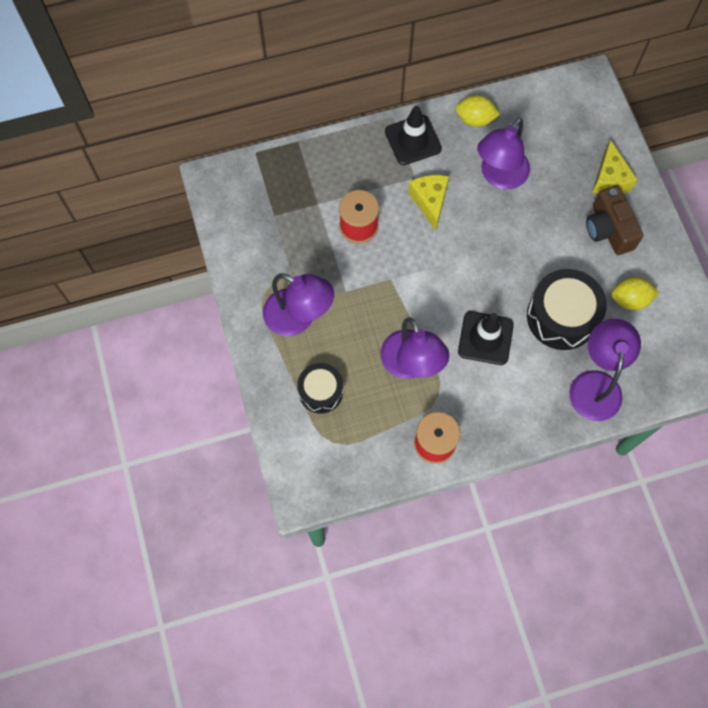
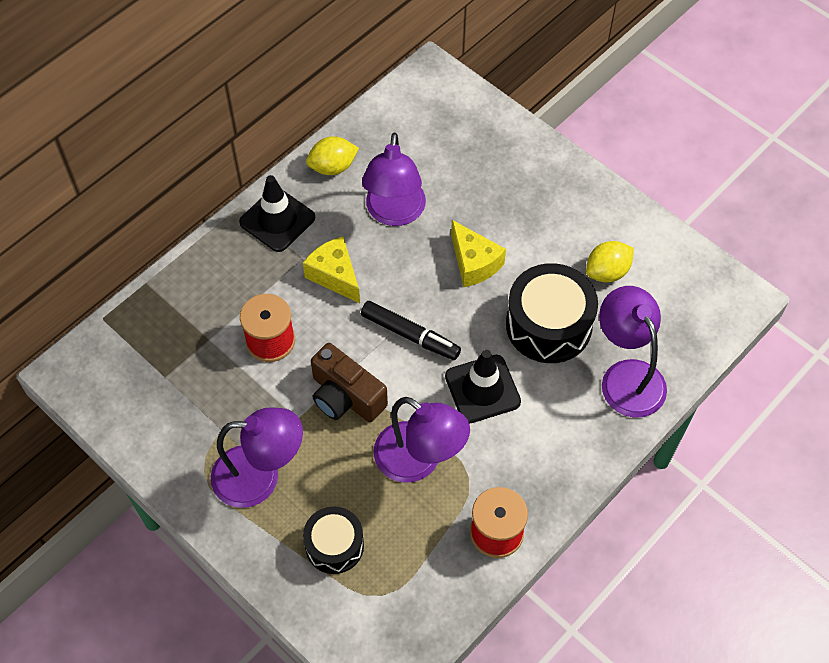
camera: 30 degrees left, 10 degrees down
brown camera [586,185,643,255] -> brown camera moved to [311,343,388,422]
yellow cheese [592,139,638,194] -> yellow cheese moved to [451,220,506,288]
none -> black marker [361,301,461,360]

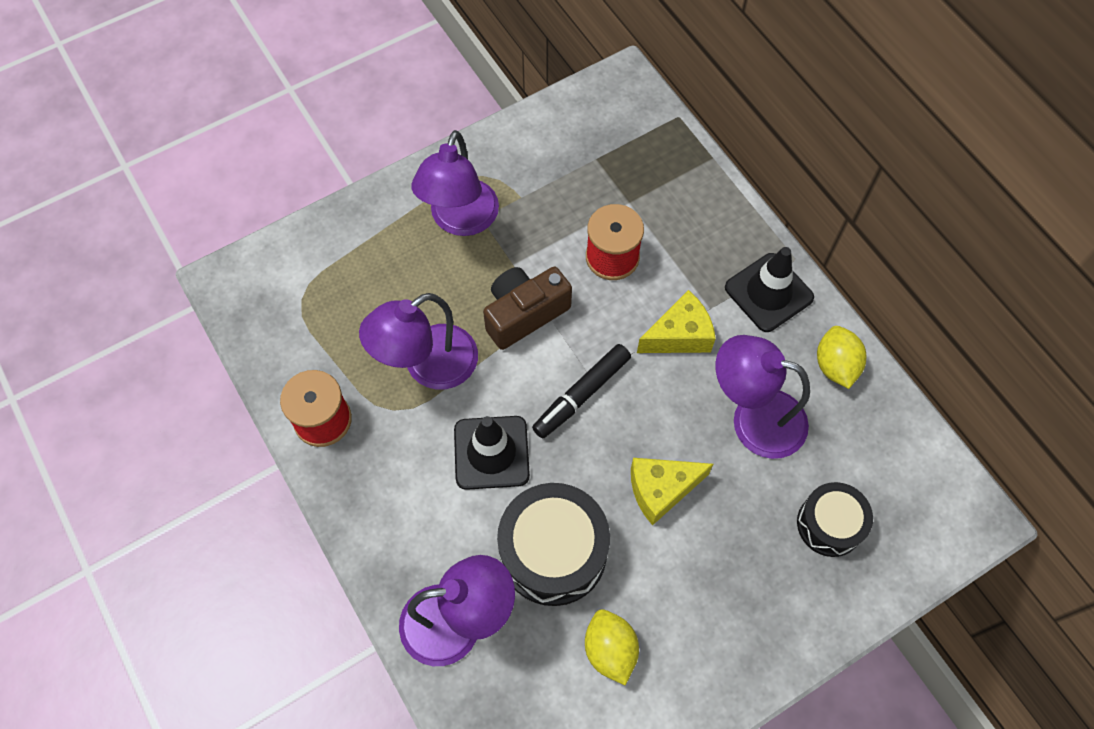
camera: 105 degrees right, 5 degrees up
black drum [303,506,364,574] -> black drum moved to [797,482,873,557]

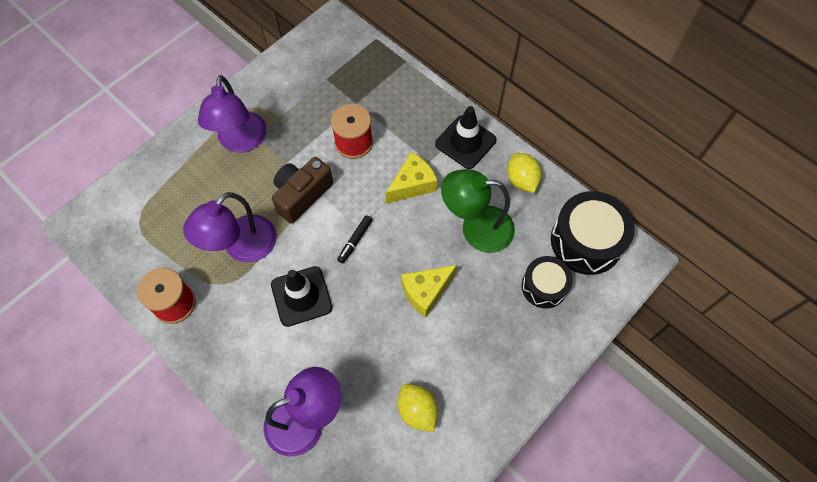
camera: 15 degrees left, 0 degrees up
black drum [497,483,610,606] -> black drum moved to [551,191,635,275]
black marker [532,344,631,439] -> black marker [337,215,372,263], size x0.62
purple lamp [716,335,810,459] -> green lamp [441,169,515,253]

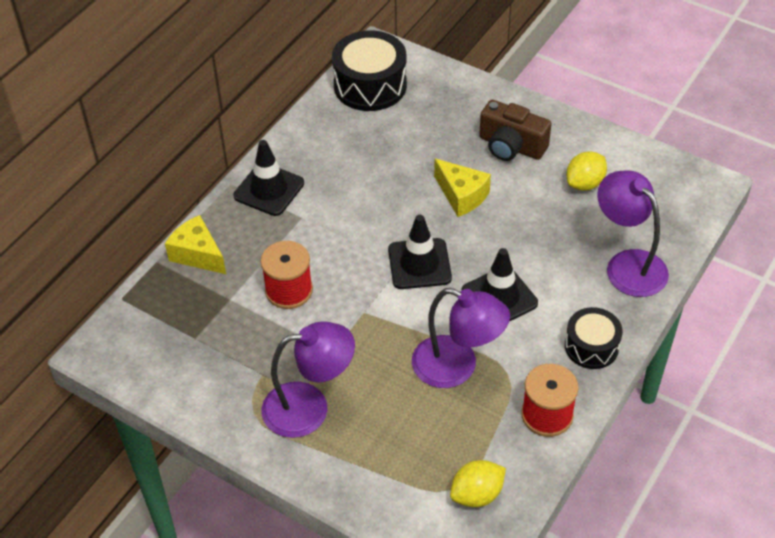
camera: 100 degrees left, 15 degrees down
brown camera [272,157,333,224] -> brown camera moved to [479,100,552,161]
black marker [337,215,372,263] -> black traffic cone [388,215,452,289]
yellow cheese [386,152,438,204] -> yellow cheese moved to [165,215,226,274]
green lamp [441,169,515,253] -> none
yellow lemon [507,153,542,193] -> yellow lemon moved to [450,460,506,507]
black drum [522,256,573,308] -> black drum moved to [565,307,623,369]

